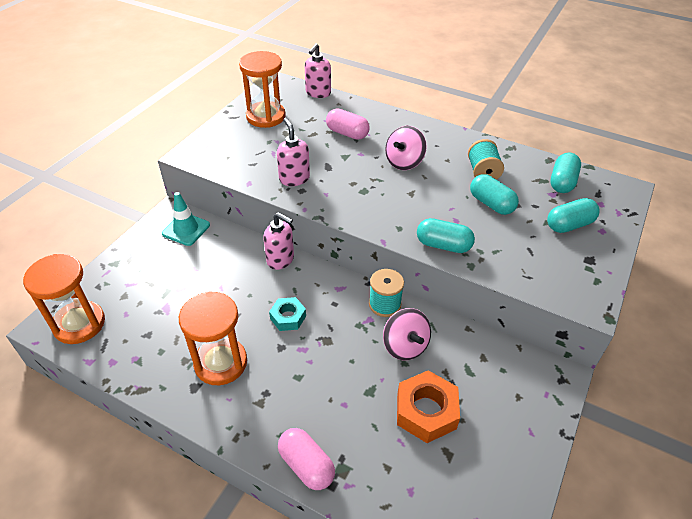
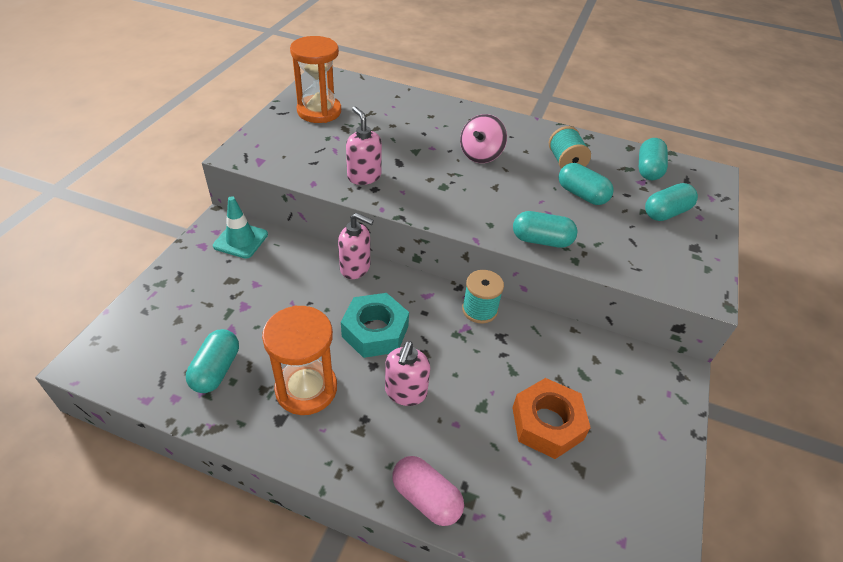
camera: 10 degrees left, 0 degrees up
orange hourglass [23,254,105,344] -> none
turquoise nut [269,297,306,331] -> turquoise nut [341,293,409,358], size x1.65
pink soap dispenser [305,43,331,98] -> pink soap dispenser moved to [385,341,430,406]
pink capsule [326,109,370,140] -> none
pink spinning top [383,308,431,361] -> none
none -> turquoise capsule [186,329,239,393]

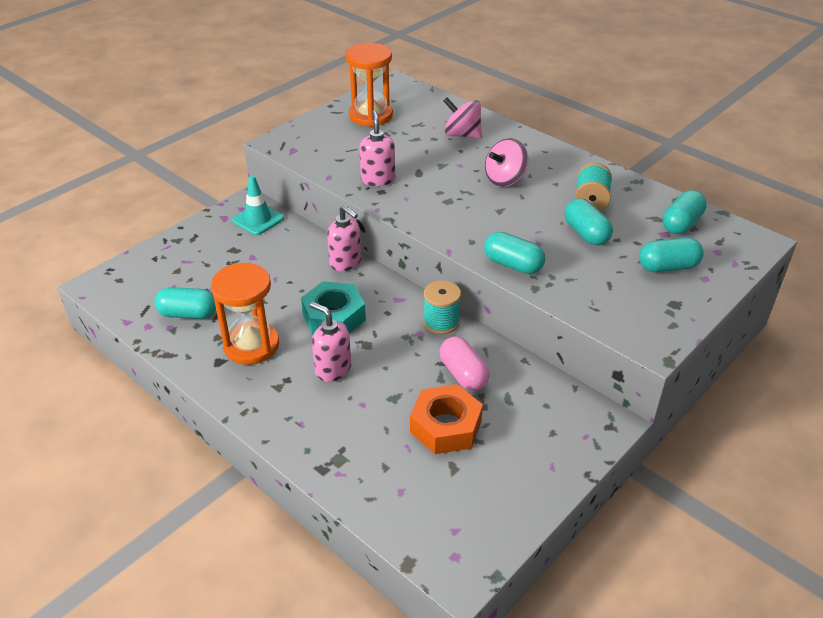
camera: 25 degrees right, 5 degrees down
turquoise capsule [186,329,239,393] -> turquoise capsule turned 60 degrees clockwise [155,287,216,319]
pink soap dispenser [385,341,430,406] -> pink soap dispenser turned 90 degrees clockwise [310,302,351,382]
pink capsule [392,456,464,526] -> pink capsule moved to [440,336,489,391]
none -> pink spinning top [443,98,482,139]

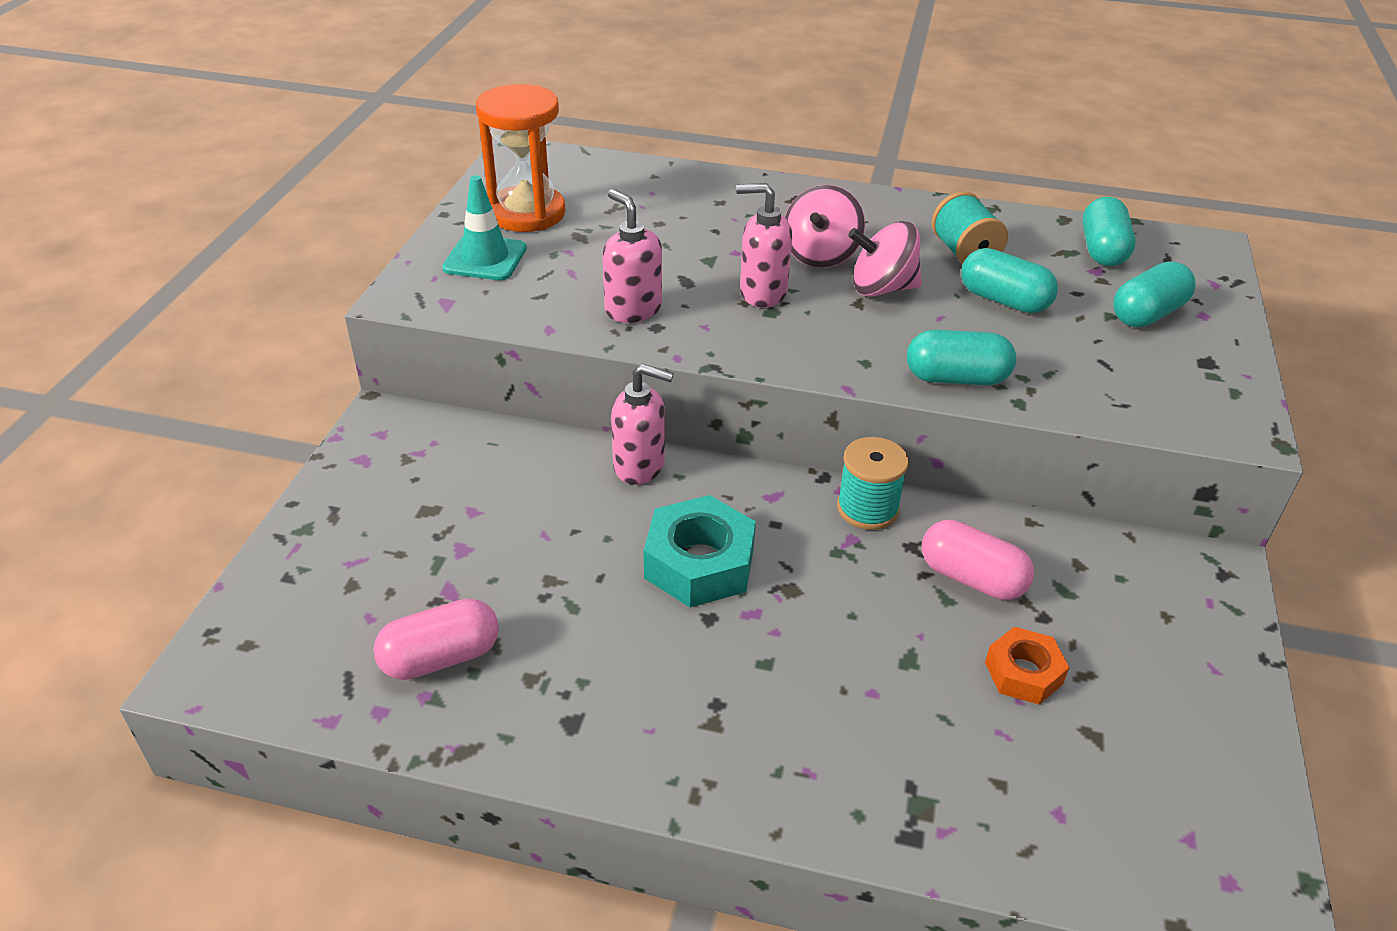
camera: 30 degrees left, 0 degrees up
turquoise capsule [155,287,216,319] -> pink capsule [373,598,499,680]
orange hourglass [211,263,279,365] -> none
turquoise traffic cone [232,175,284,235] -> turquoise traffic cone moved to [442,175,527,280]
pink soap dispenser [310,302,351,382] -> pink soap dispenser moved to [736,183,792,308]
orange nut [410,384,483,454] -> orange nut [985,627,1070,705], size x0.61
pink spinning top [443,98,482,139] -> pink spinning top moved to [848,221,922,297]

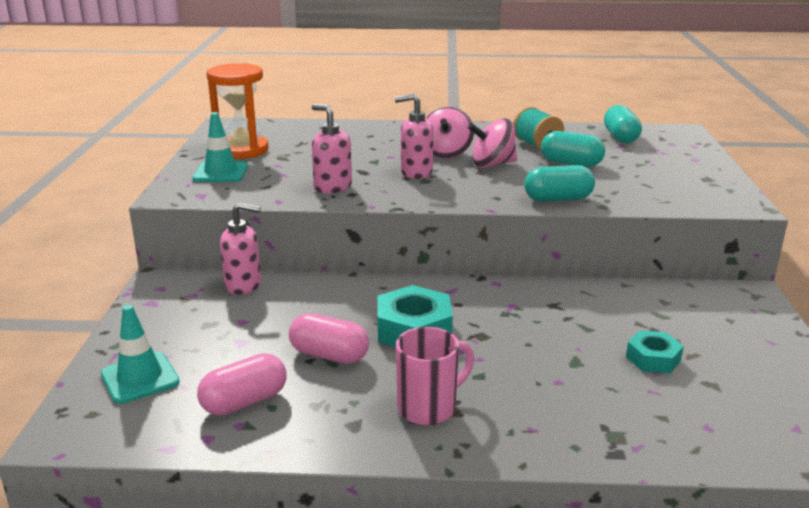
camera: 10 degrees left, 15 degrees down
pink soap dispenser [611,364,673,485] -> pink soap dispenser moved to [220,203,261,295]
turquoise spool [837,437,909,530] -> none
pink capsule [922,520,1034,600] -> pink capsule moved to [289,313,369,364]
orange nut [985,627,1070,705] -> turquoise nut [626,330,684,374]
turquoise capsule [1113,261,1196,327] -> none
none -> turquoise traffic cone [101,305,180,404]
none -> pink mug [396,327,474,425]

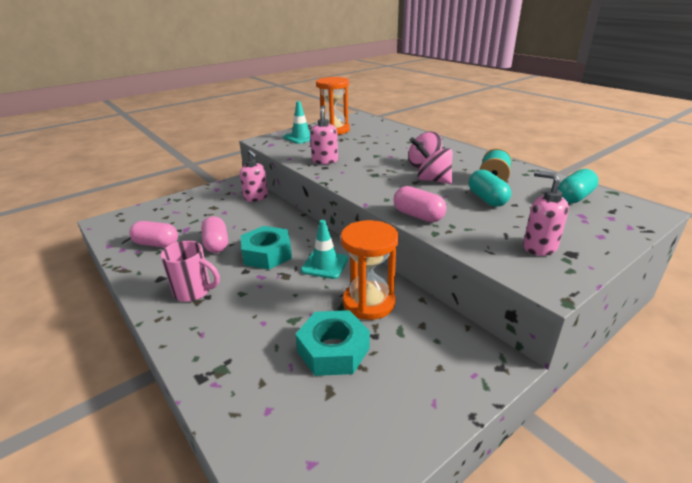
camera: 50 degrees right, 5 degrees up
turquoise traffic cone [101,305,180,404] -> turquoise traffic cone moved to [301,220,348,279]
pink soap dispenser [395,94,433,179] -> pink soap dispenser moved to [523,170,569,256]
turquoise capsule [524,165,595,202] -> pink capsule [393,186,447,222]
turquoise nut [626,330,684,374] -> turquoise nut [295,310,370,376], size x1.65
none -> orange hourglass [341,220,399,320]

